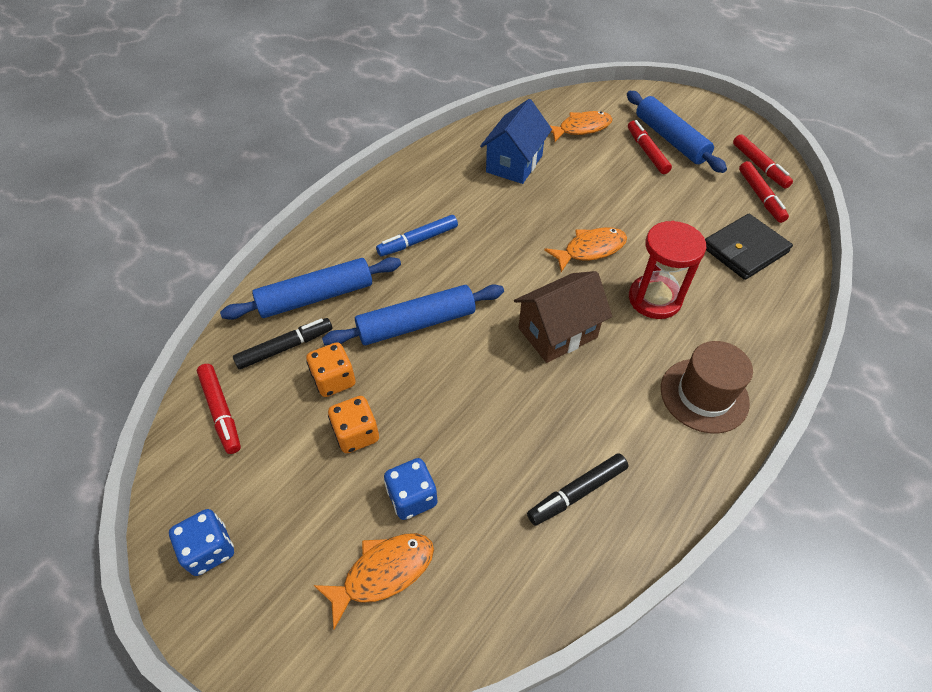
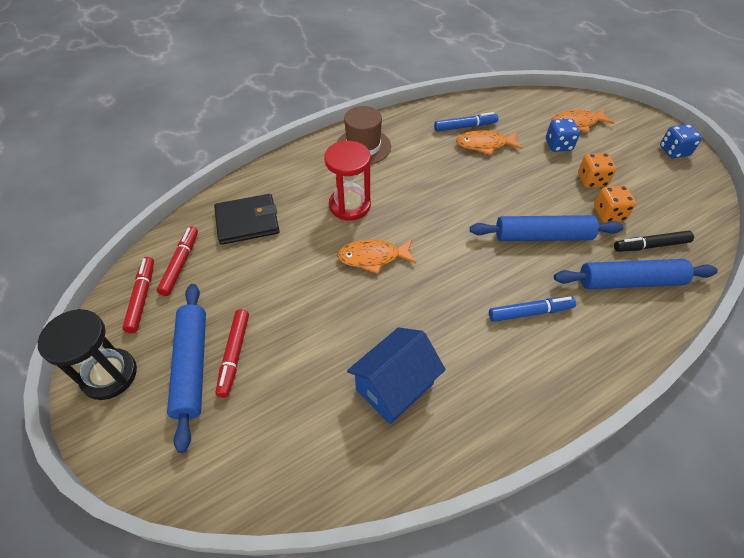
camera: 160 degrees left, 0 degrees up
red marker [197,364,241,454] -> none
brown house [514,271,612,363] -> none
black marker [527,453,628,526] -> blue marker [434,112,498,132]
orange fish [549,111,613,142] -> orange fish moved to [456,130,522,155]
none -> black hourglass [38,309,137,400]

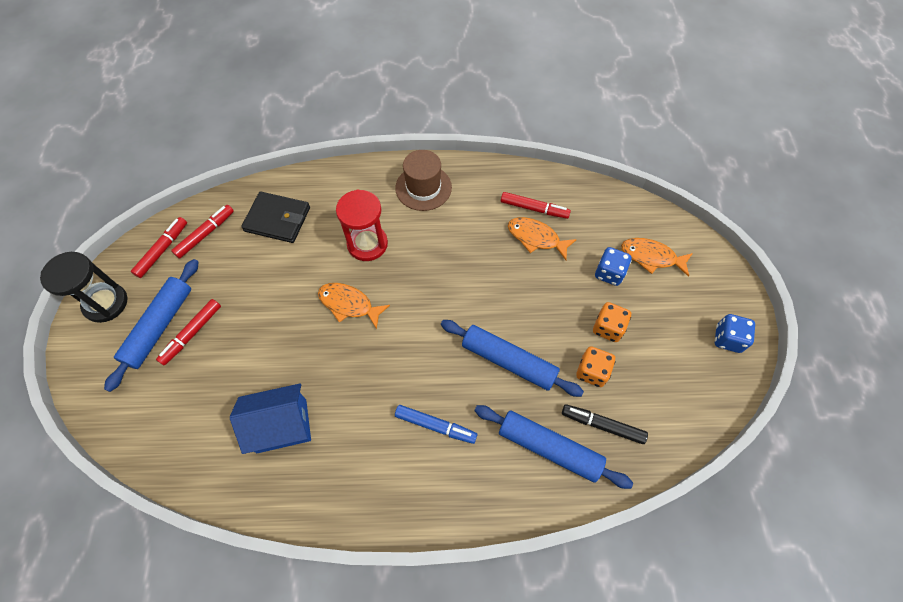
camera: 30 degrees right, 10 degrees up
blue marker [434,112,498,132] -> red marker [501,192,571,219]

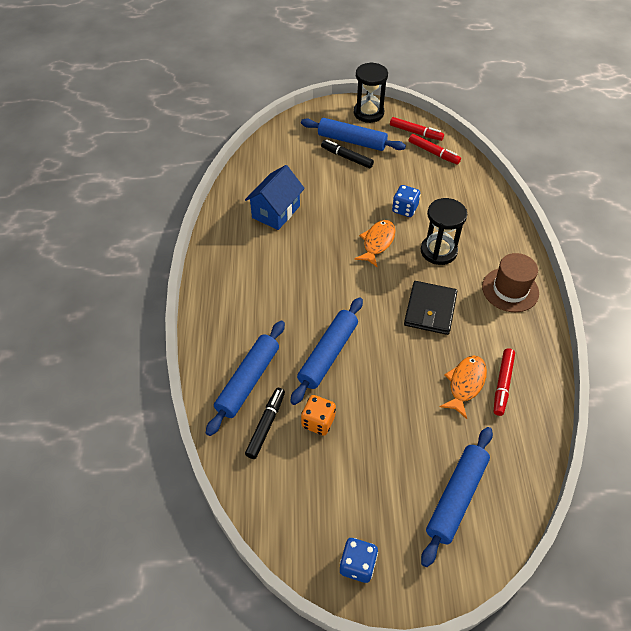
camera: 90 degrees right, 10 degrees down
red marker [156,299,221,365] -> black marker [321,140,374,168]
blue house [230,383,311,454] -> blue house turned 45 degrees clockwise [245,165,305,230]
black wallet [241,191,310,243] -> black wallet moved to [404,281,457,335]
red hourglass [336,190,388,261] -> black hourglass [421,198,467,265]
blue marker [395,405,477,444] -> none
orange dice [593,302,631,342] -> none
blue dice [595,247,631,286] -> blue dice moved to [392,185,420,217]
orange fish [621,238,693,277] -> blue rolling pin [421,427,493,567]

